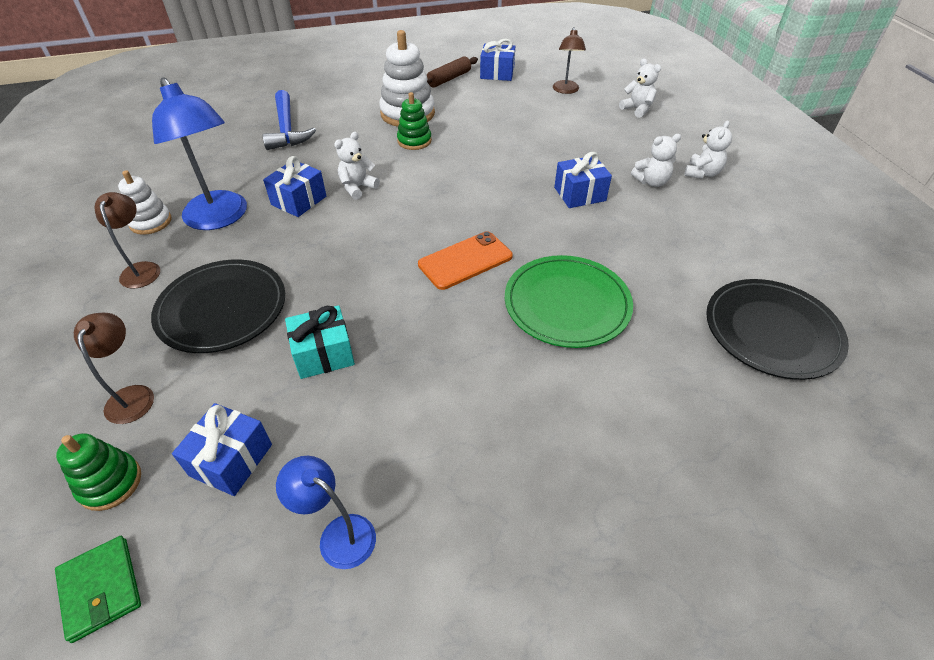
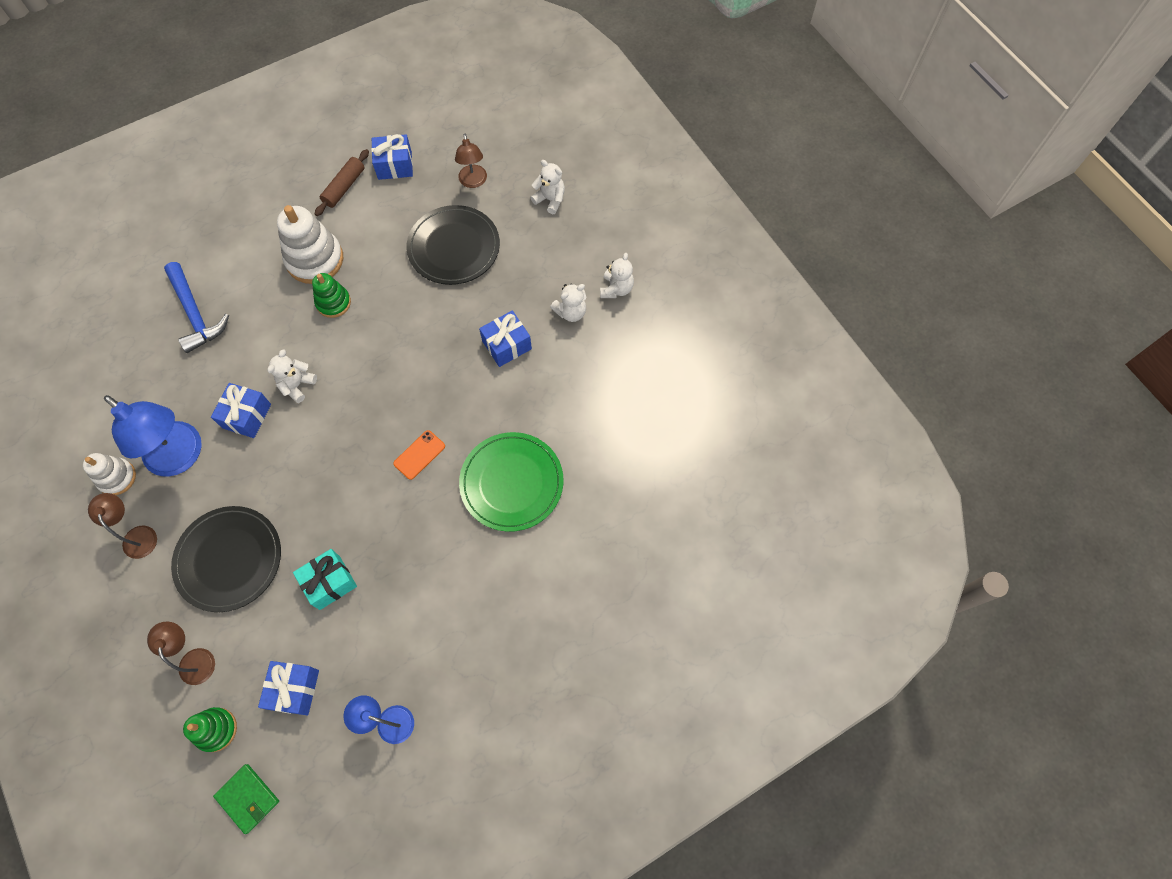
camera: 15 degrees left, 20 degrees up
orange phone [418,231,513,290] -> orange phone [393,430,445,480], size x0.65
black plate [706,279,849,380] -> black plate moved to [407,205,500,285]

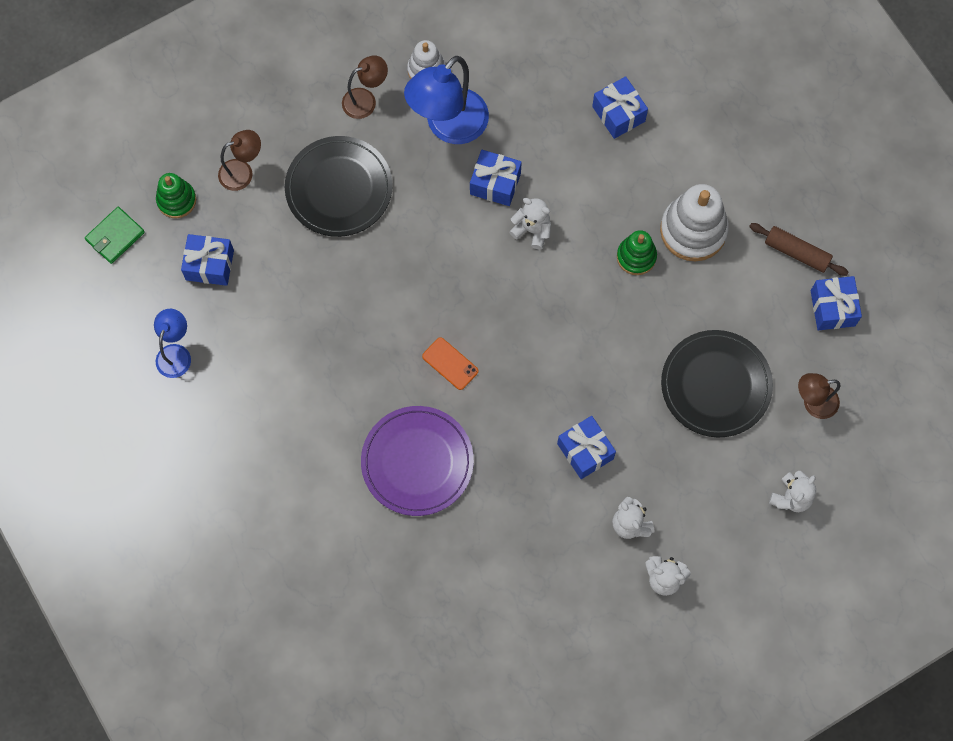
camera: 90 degrees right, 5 degrees up
blue hammer [164,262,229,353] -> blue gift [592,76,648,139]
turquoise gift [293,549,357,610] -> none
green plate [459,432,563,532] -> purple plate [361,406,474,516]

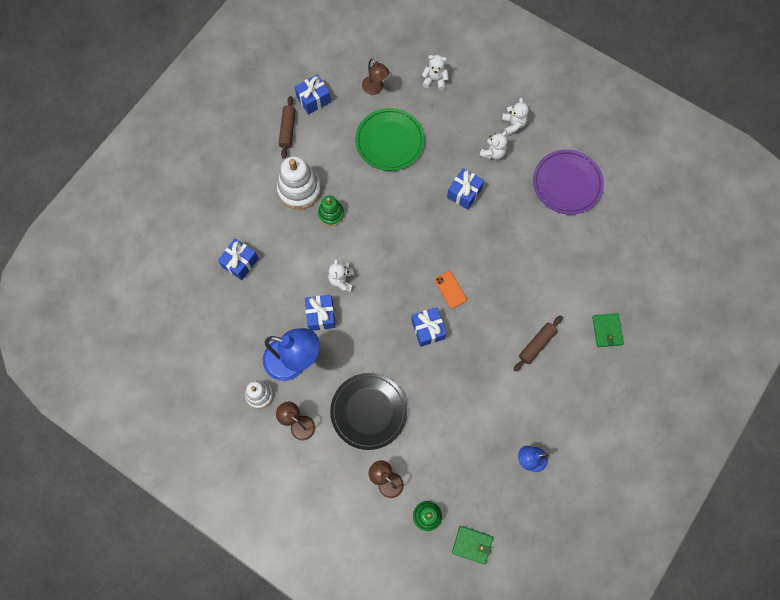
camera: 115 degrees left, 0 degrees up
blue gift [181,234,234,286] -> blue gift moved to [411,307,446,347]
purple plate [361,406,474,516] -> purple plate moved to [533,150,604,215]
orange phone [422,337,479,390] -> orange phone turned 45 degrees counterclockwise [435,271,467,309]
black plate [661,330,773,437] -> green plate [355,108,425,171]
none -> brown rolling pin [514,316,563,372]
none -> green wallet [592,313,624,347]

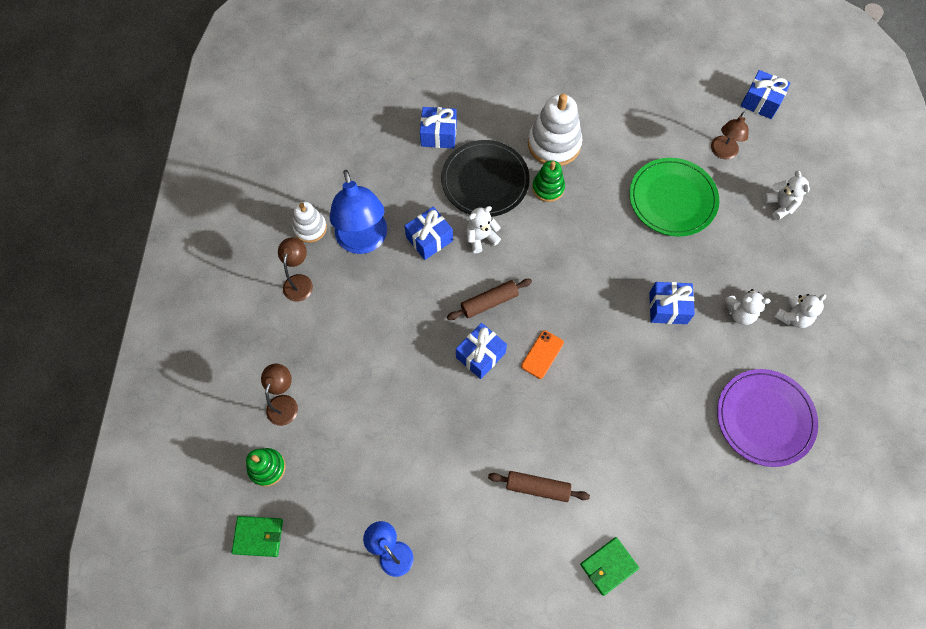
camera: 60 degrees right, 5 degrees down
brown rolling pin [279,96,296,159] -> brown rolling pin moved to [447,279,532,320]
blue gift [294,74,331,115] -> blue gift moved to [741,70,791,119]
black plate [330,373,407,450] -> black plate moved to [441,140,530,217]
green wallet [452,526,493,565] -> green wallet turned 75 degrees counterclockwise [232,516,283,557]

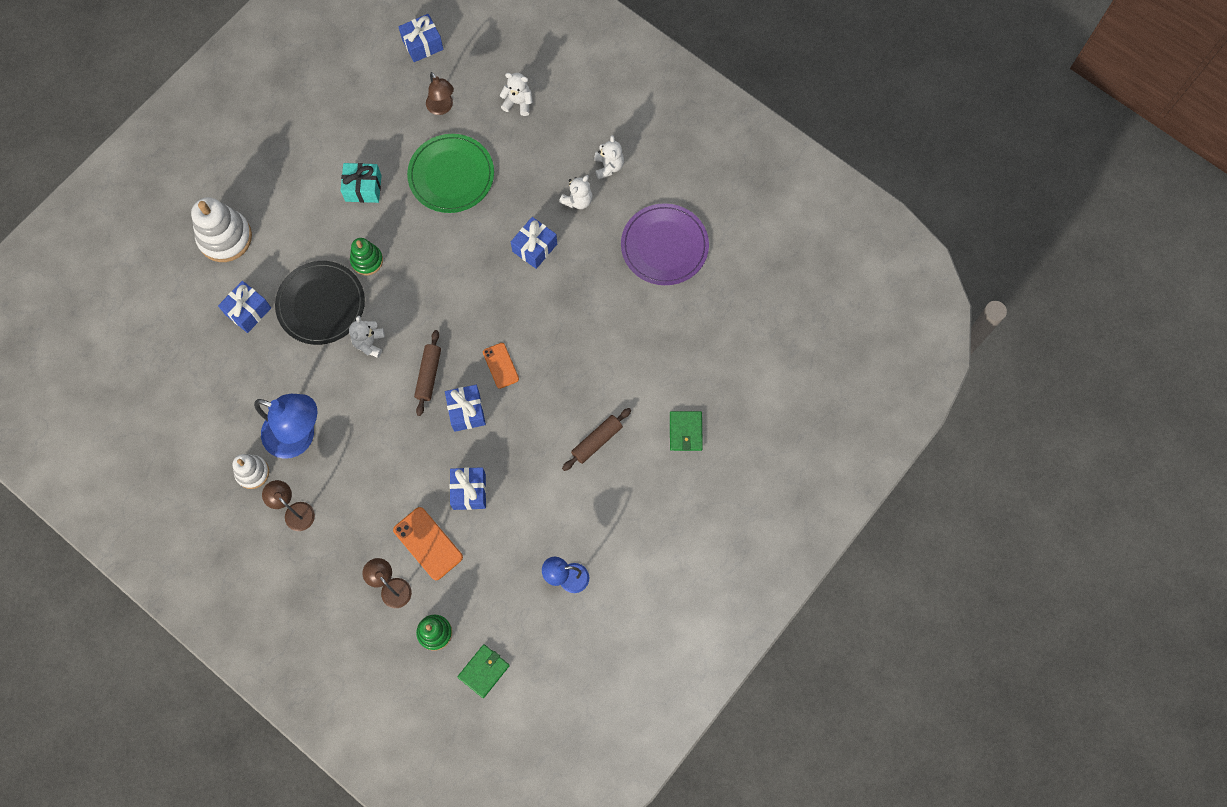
camera: 55 degrees left, 5 degrees up
blue gift [405,206,453,260] -> blue gift moved to [449,467,486,510]
white stacking toy [528,93,582,166] -> white stacking toy moved to [191,197,252,262]
none -> turquoise gift [340,163,382,203]
none -> orange phone [393,507,463,580]

